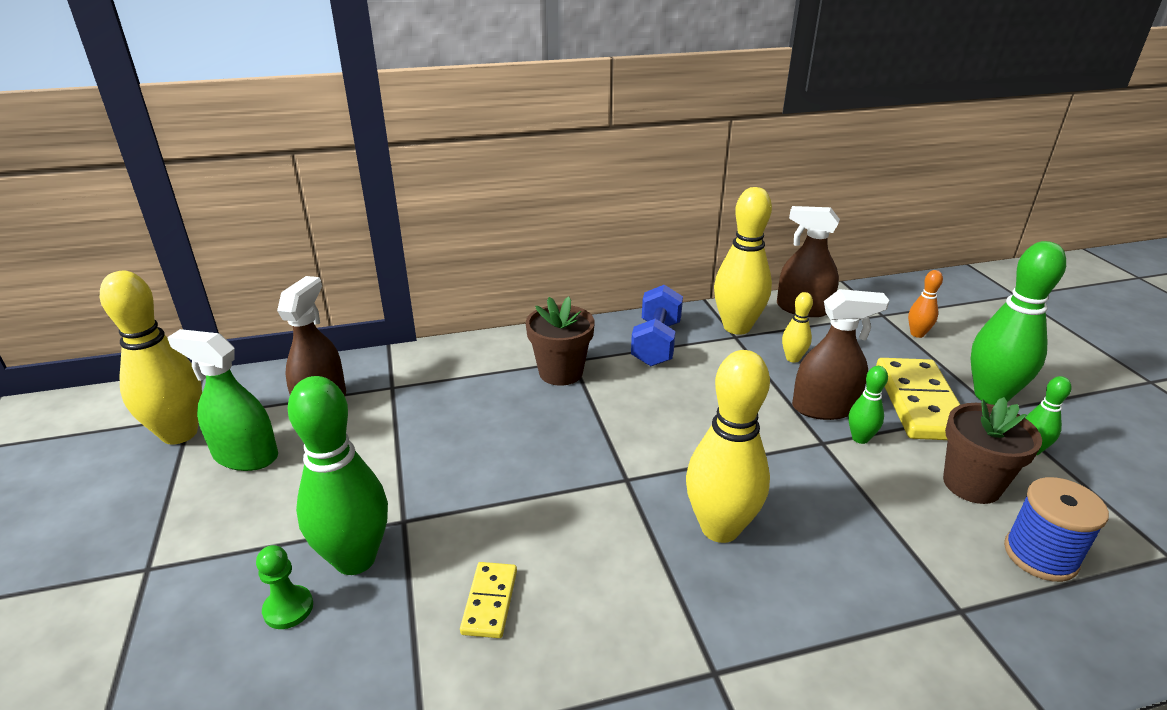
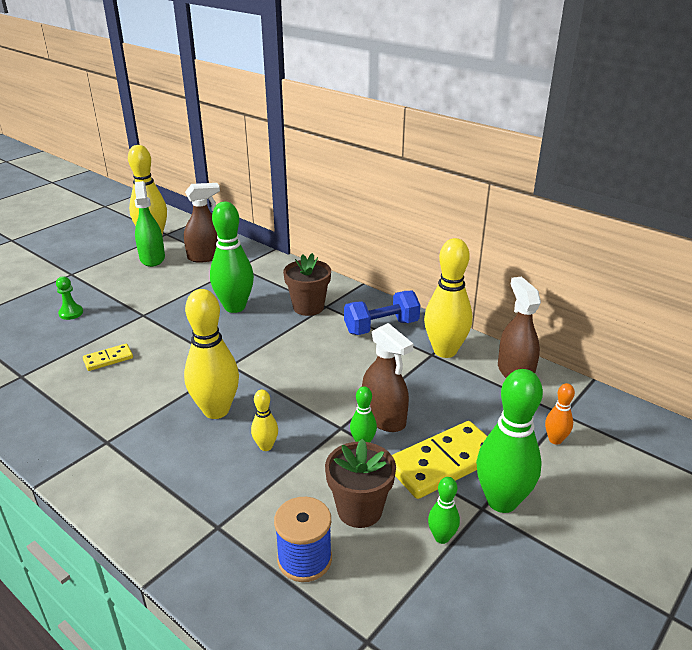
camera: 55 degrees right, 0 degrees up
green bowling pin [288,376,388,575] -> green bowling pin moved to [210,202,254,313]
yellow bowling pin [782,292,813,363] -> yellow bowling pin moved to [251,390,278,451]

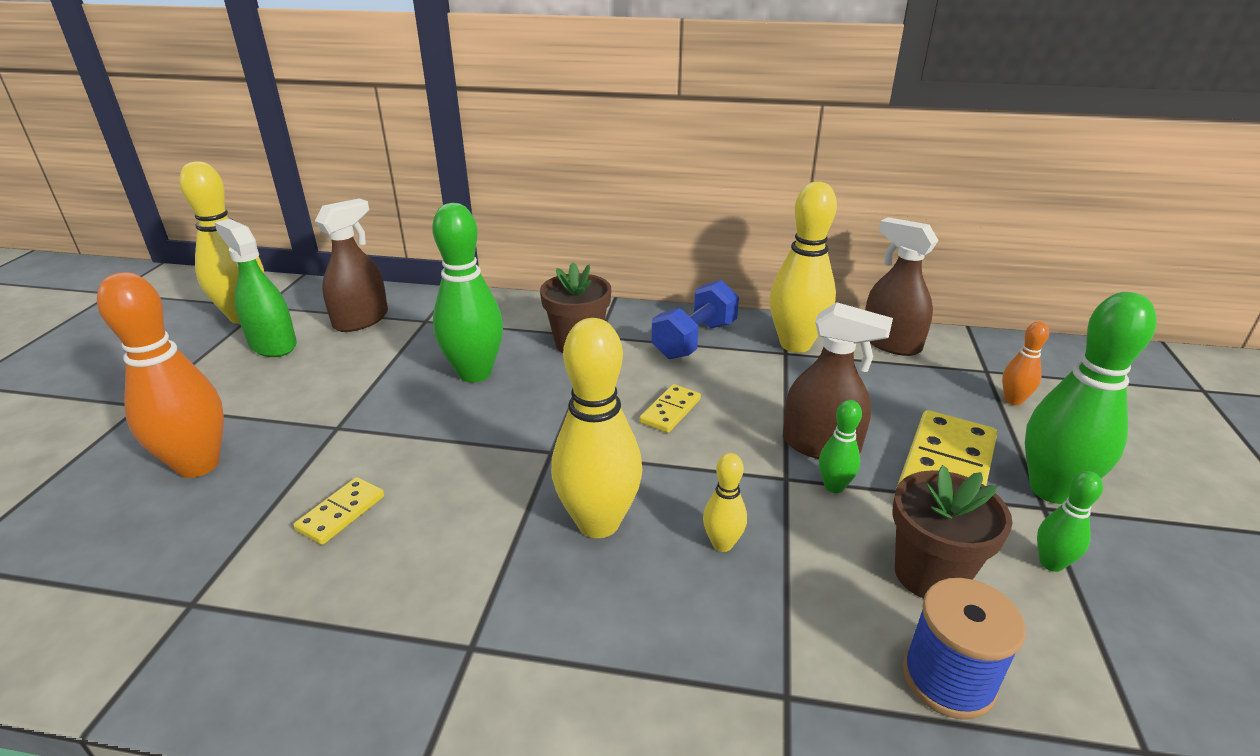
camera: 30 degrees left, 0 degrees up
green pawn [56,276,83,320] -> orange bowling pin [97,272,224,478]
none -> yellow domino [640,384,701,433]

